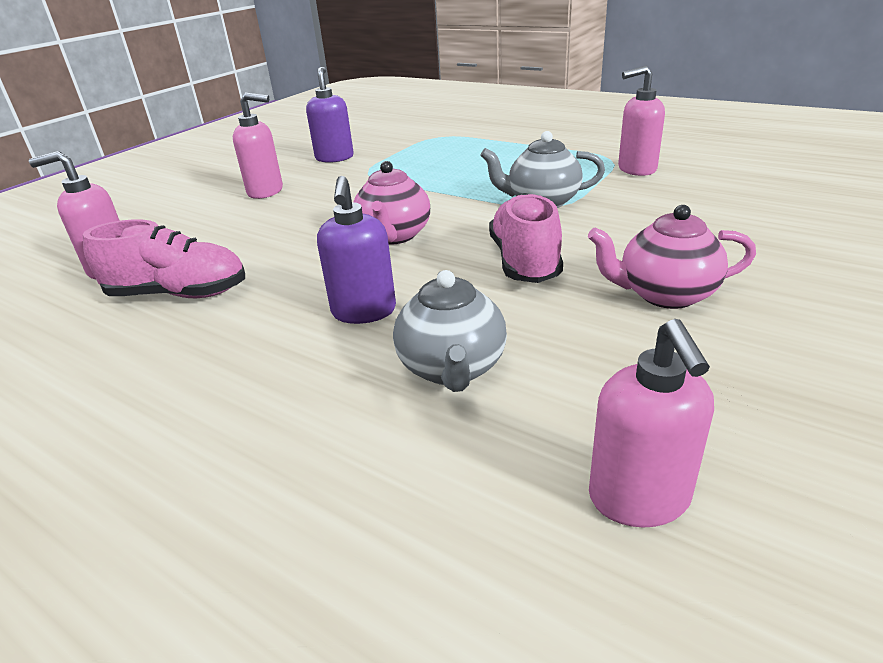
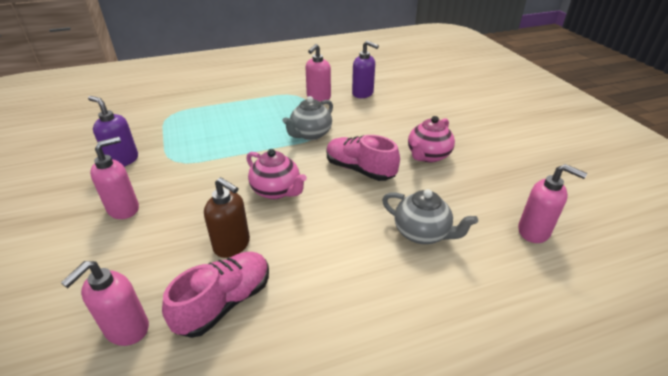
camera: 55 degrees left, 5 degrees up
purple soap dispenser [317,176,396,324] -> purple soap dispenser moved to [352,40,379,98]
none -> brown soap dispenser [204,177,250,258]

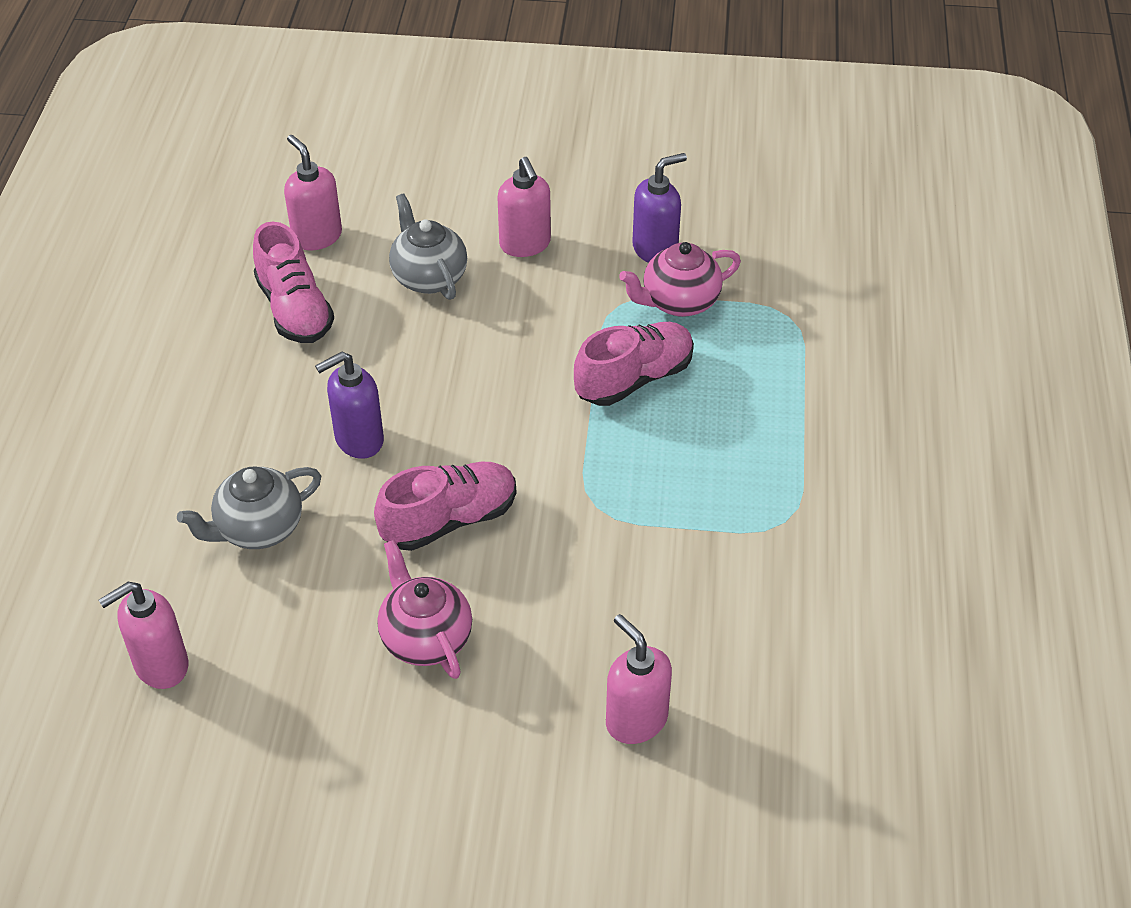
camera: 115 degrees right, 10 degrees up
brown soap dispenser [204,177,250,258] -> none
pink teapot [246,149,307,199] -> pink teapot moved to [619,242,741,317]
grey teapot [282,96,333,140] -> grey teapot moved to [389,194,467,300]
pink soap dispenser [305,44,331,102] -> pink soap dispenser moved to [606,614,672,744]
purple soap dispenser [352,40,379,98] -> purple soap dispenser moved to [315,352,384,459]
none -> pink shoe [574,322,694,406]

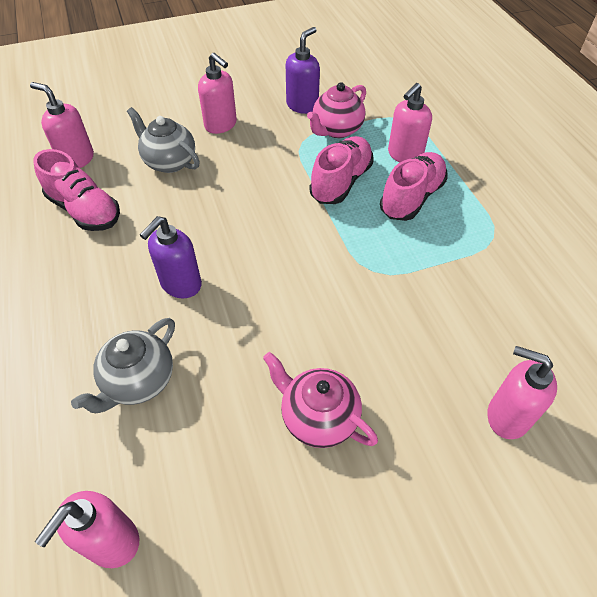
camera: 25 degrees left, 5 degrees up
pink shoe [374,462,516,551] -> pink shoe moved to [380,152,448,221]
none -> pink soap dispenser [388,83,432,162]

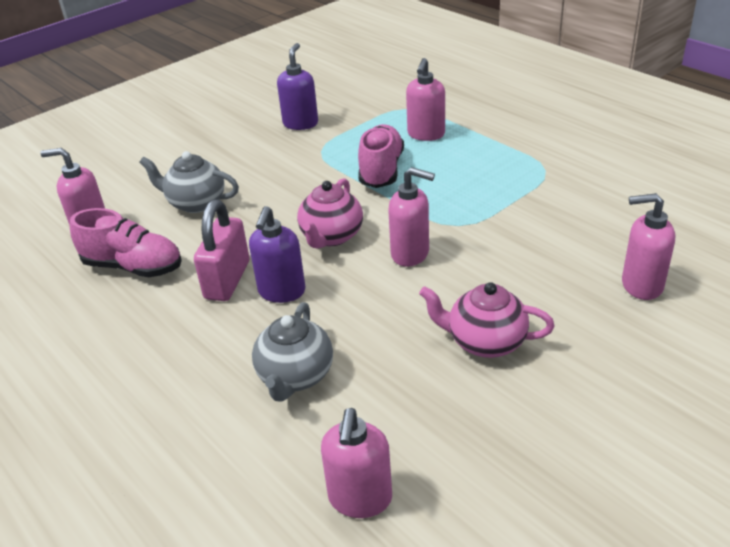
camera: 20 degrees left, 15 degrees down
pink soap dispenser [198,53,237,134] -> pink soap dispenser moved to [388,167,435,267]
pink teapot [307,82,366,138] -> pink teapot moved to [297,178,363,248]
pink shoe [380,152,448,221] -> none
none -> pink padlock [194,199,249,301]

